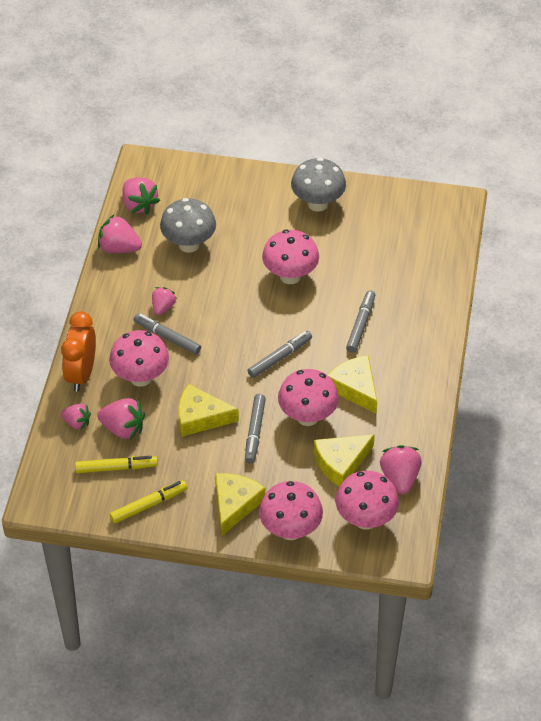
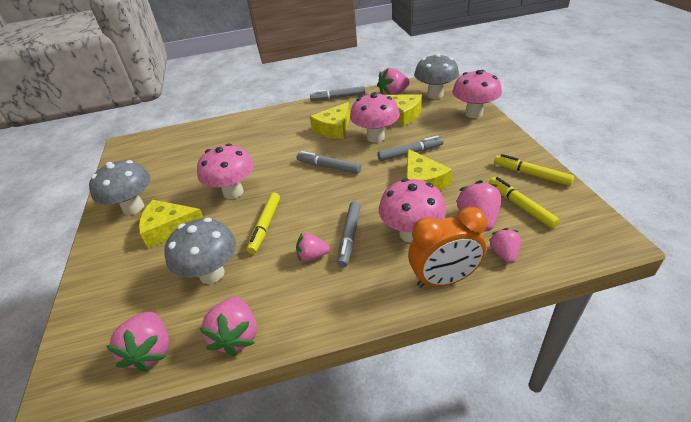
camera: 110 degrees left, 10 degrees down
pink strawberry [122,177,160,215] -> pink strawberry turned 135 degrees clockwise [106,312,169,372]
yellow cheese [215,473,266,537] -> yellow cheese moved to [139,200,204,248]
pink mushroom [336,471,399,530] -> grey mushroom [414,54,459,99]
grey marker [346,290,375,353] -> grey marker moved to [310,86,365,101]
none -> yellow marker [247,193,280,254]

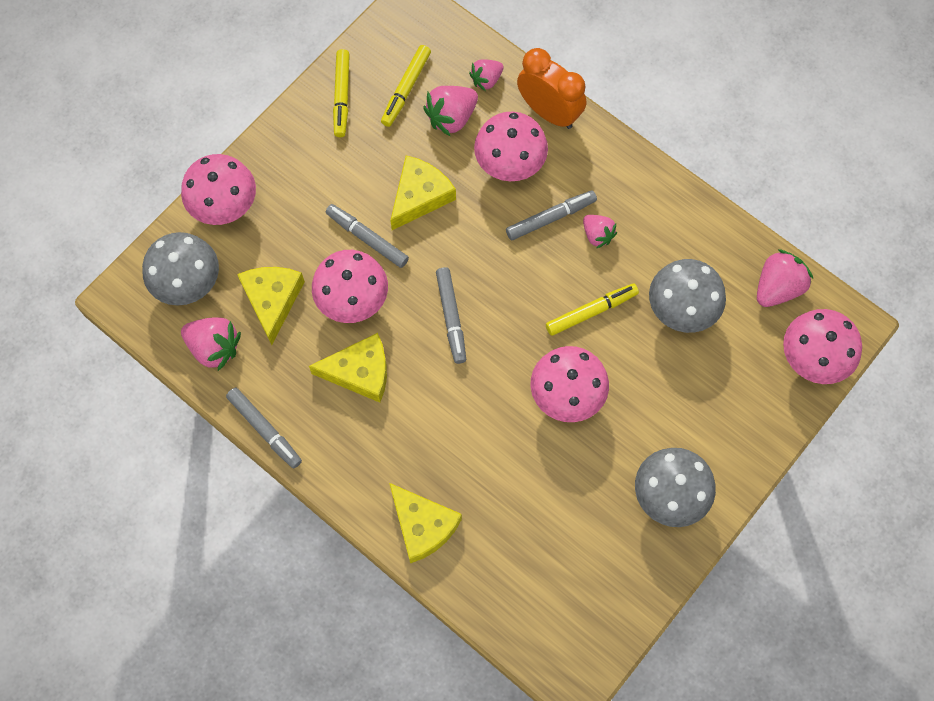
camera: 130 degrees left, 30 degrees up
yellow cheese [139,200,204,248] -> yellow cheese moved to [389,483,462,563]
pink strawberry [200,297,257,356] -> none
none -> pink mushroom [783,309,862,384]

